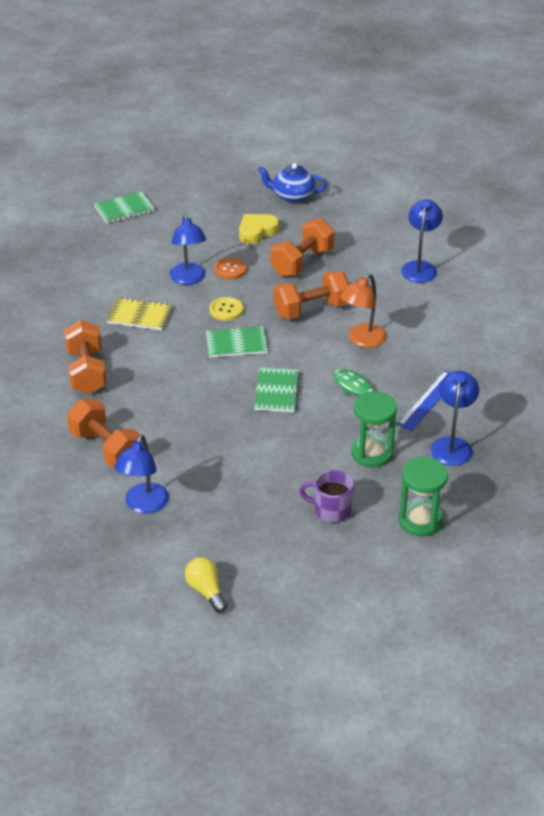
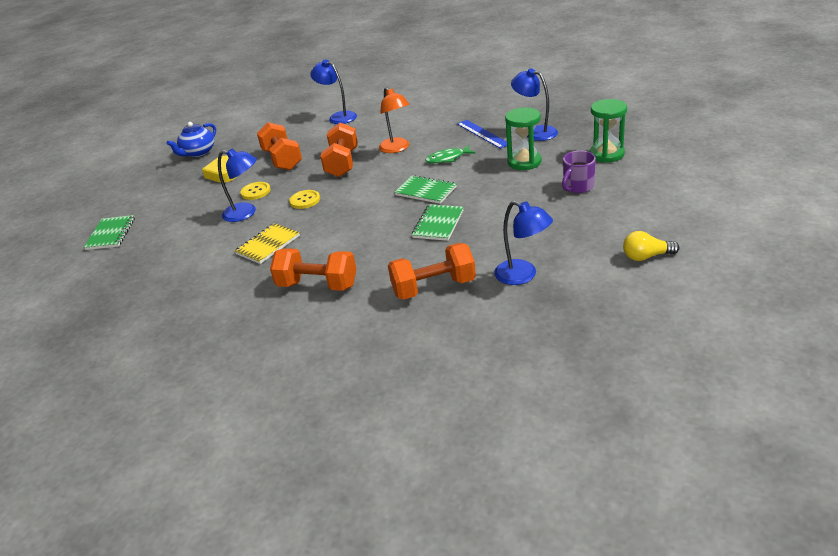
camera: 60 degrees left, 5 degrees down
green notebook [206,326,268,358] -> green notebook moved to [412,204,464,241]
orange button [214,257,246,280] -> yellow button [240,182,271,200]

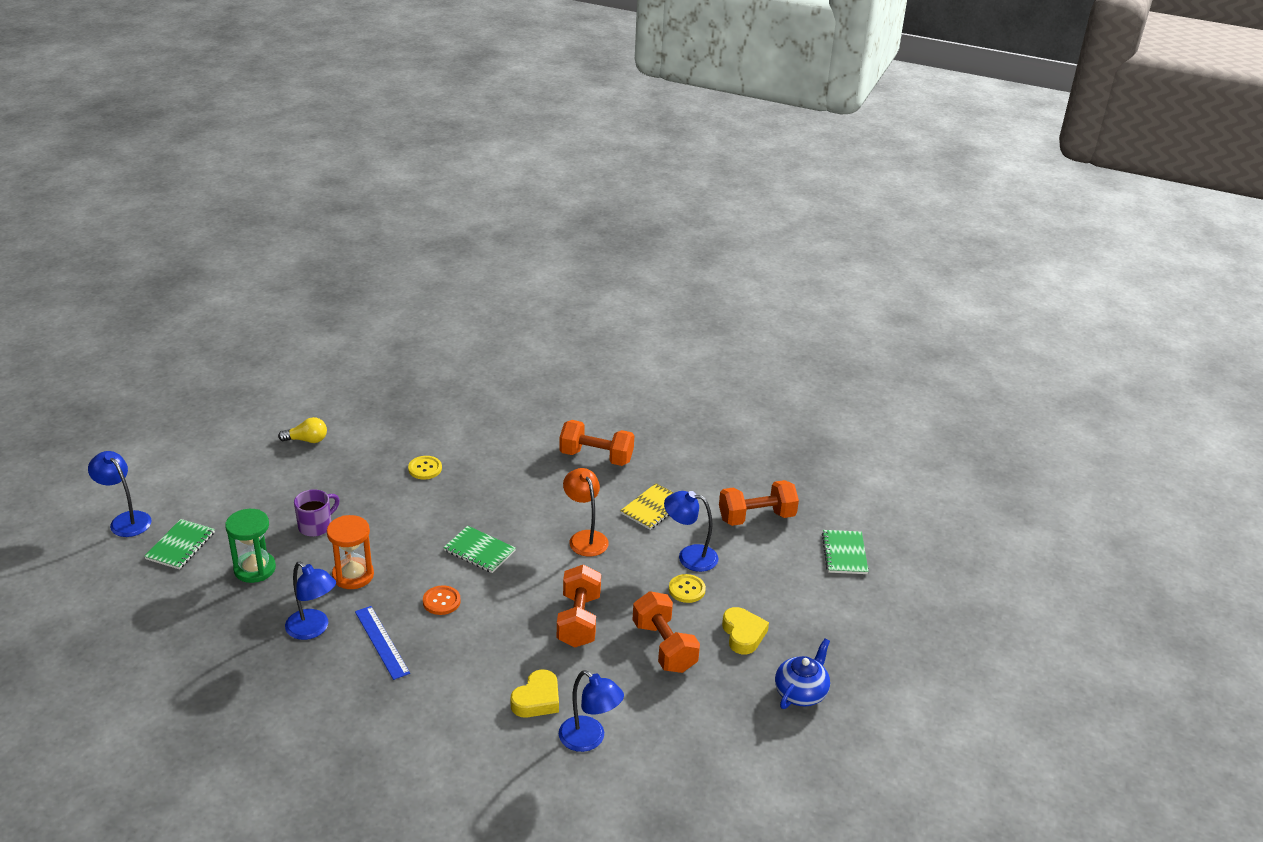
camera: 175 degrees right, 0 degrees up
yellow button [289,190,320,209] -> yellow button moved to [408,456,442,479]
orange lamp [379,87,410,153] -> orange lamp moved to [563,468,609,557]
orange dumbbell [388,243,476,300] -> orange dumbbell moved to [719,480,799,526]
green notebook [412,204,464,241] -> green notebook moved to [144,519,215,570]
green fish [425,145,476,163] -> orange button [423,585,461,615]
blue lamp [494,201,553,285] -> blue lamp moved to [88,451,152,537]
green hourglass [505,108,542,170] -> orange hourglass [327,515,374,589]
none -> yellow heart [511,669,559,718]

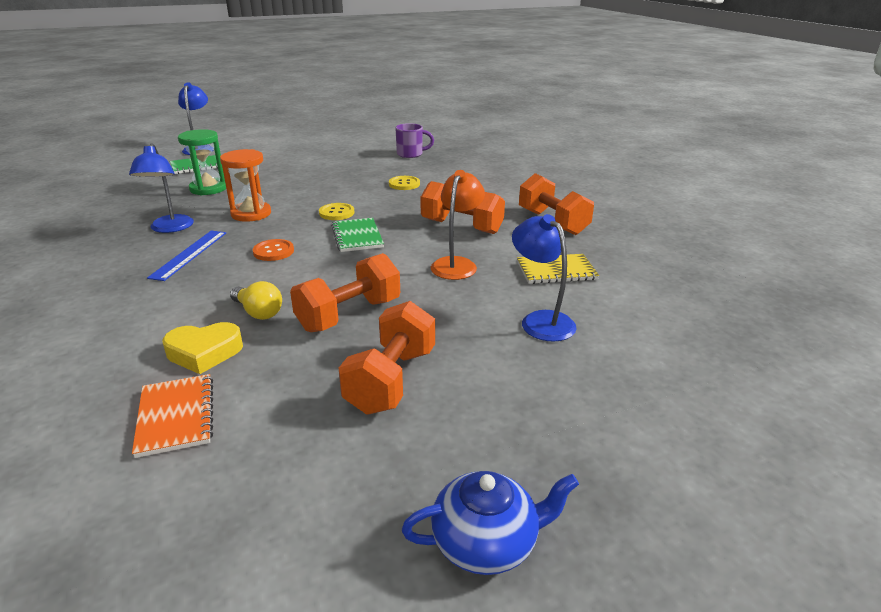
camera: 45 degrees right, 5 degrees down
yellow light bulb [278,417,327,443] -> yellow light bulb moved to [230,281,282,320]
purple mug [294,489,340,537] -> purple mug moved to [395,123,434,158]
blue lamp [559,670,624,752] -> orange notebook [132,374,213,458]
yellow button [669,574,706,603] -> yellow button moved to [319,203,354,220]
orange dumbbell [719,480,799,526] -> orange dumbbell moved to [420,181,505,234]
yellow heart [722,607,769,654] -> none
green notebook [822,530,869,574] -> none

